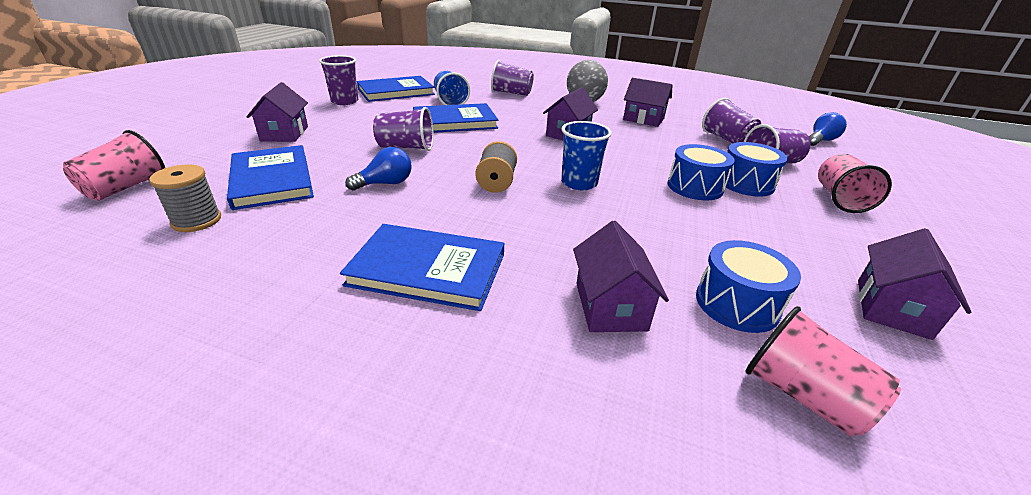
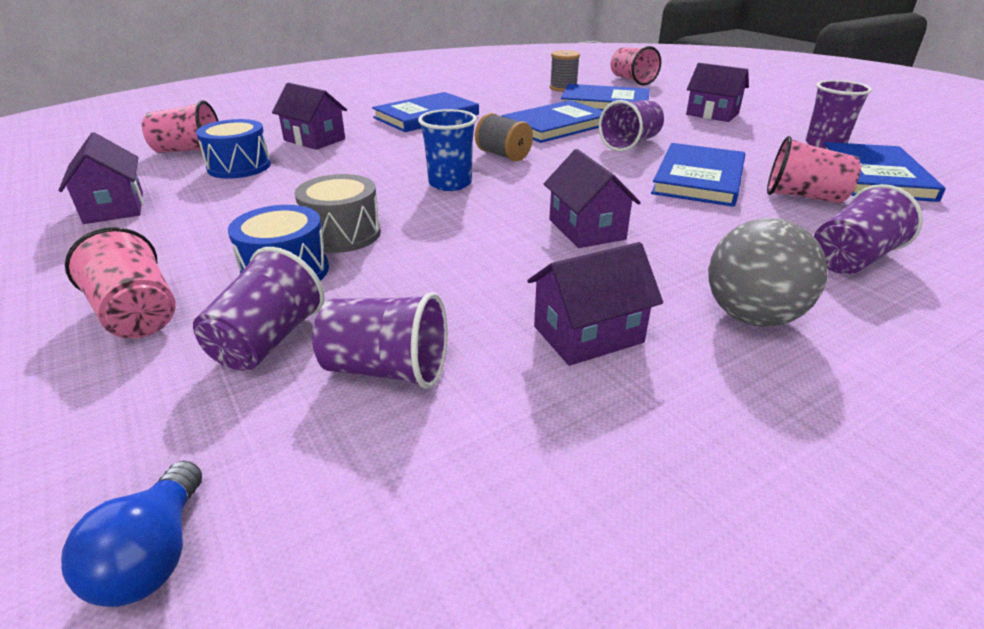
camera: 130 degrees right, 0 degrees up
blue light bulb [345,147,412,191] -> blue book [501,100,602,143]
blue cup [434,71,470,105] -> pink cup [767,136,861,204]
blue drum [667,144,735,200] -> grey drum [295,174,381,253]

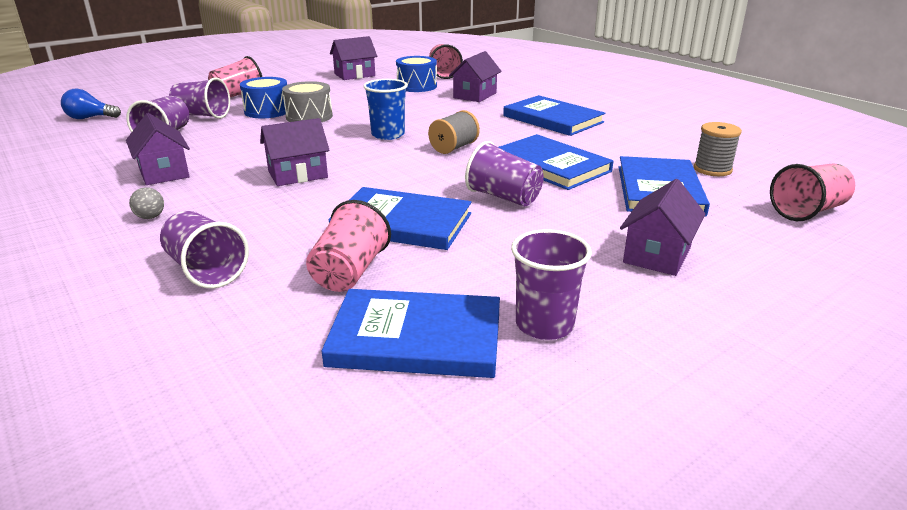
camera: 85 degrees right, 5 degrees down
grey ball [708,218,828,327] -> grey ball [129,187,164,219], size x0.44

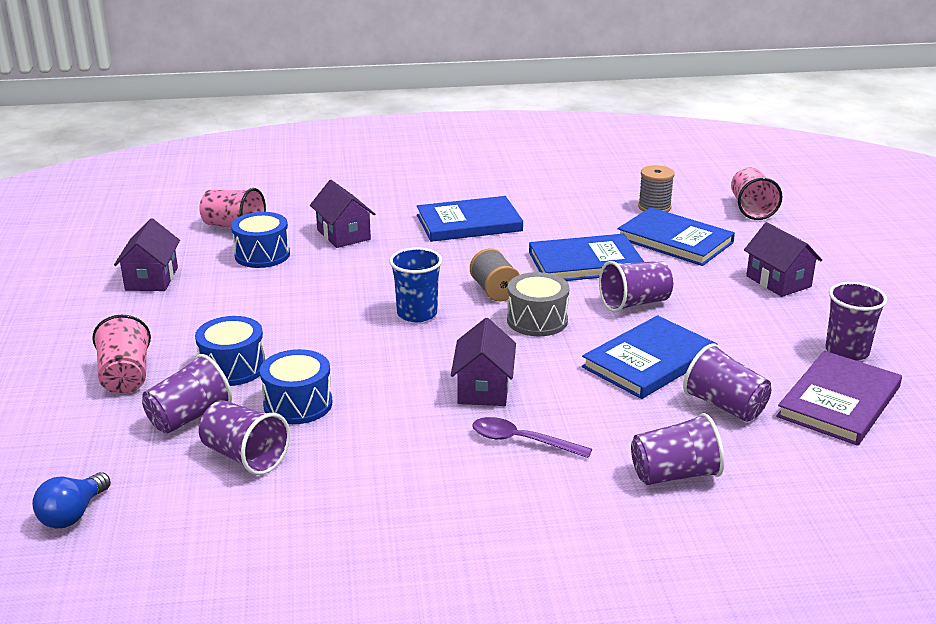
camera: 60 degrees left, 0 degrees up
purple house [126,113,190,185] -> none
grey ball [129,187,164,219] -> none
grey drum [282,81,333,122] -> grey drum moved to [507,272,569,336]
pink cup [306,200,391,292] -> purple cup [683,344,771,422]
blue book [321,289,500,378] -> purple book [776,351,902,446]
none -> blue drum [260,349,332,424]
none -> purple spoon [472,417,592,458]

